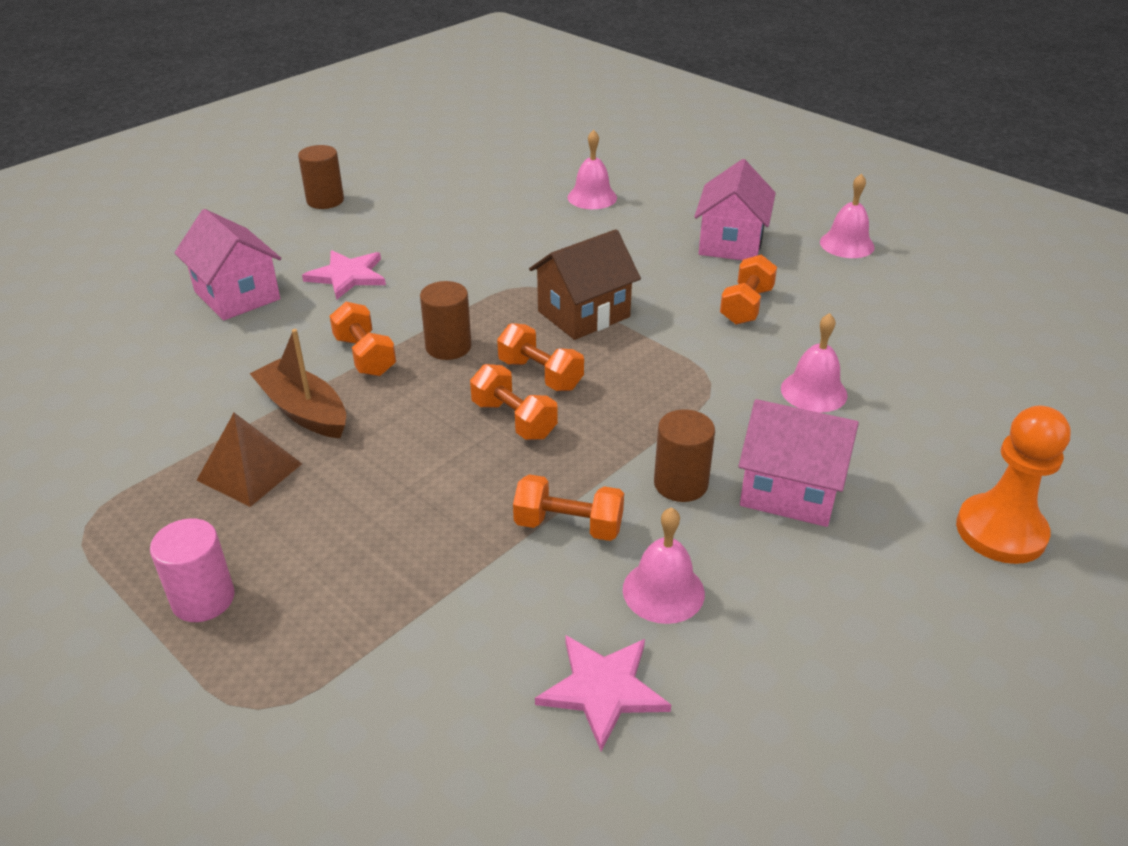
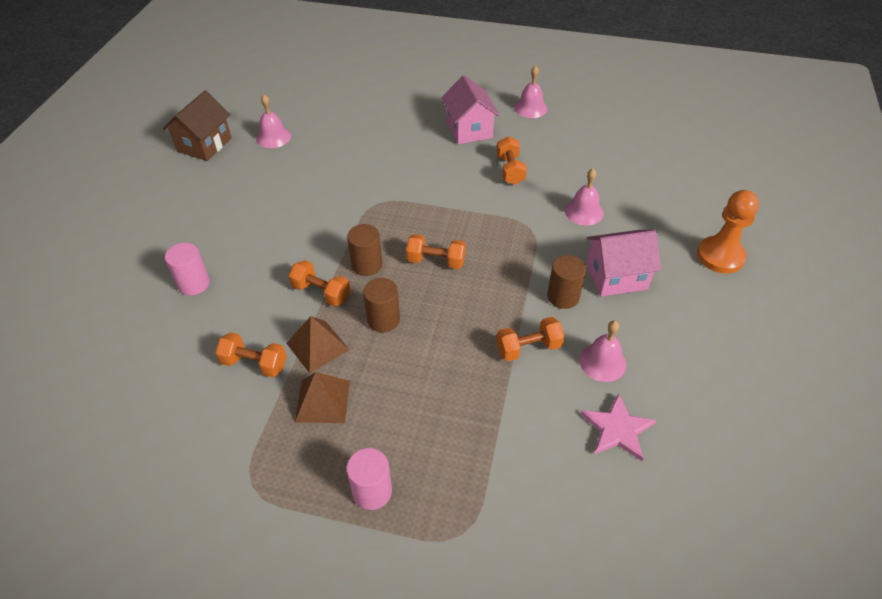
camera: 30 degrees left, 10 degrees up
pink house [174,209,281,321] -> pink cylinder [165,243,210,296]
brown boat [249,329,346,438] -> brown pyramid [286,316,349,373]
brown cylinder [298,145,344,209] -> brown cylinder moved to [363,278,400,332]
pink star [302,250,386,300] -> none
orange dumbbell [470,364,558,440] -> orange dumbbell moved to [215,332,287,377]
brown house [529,229,641,340] -> brown house moved to [163,91,232,161]
pink bell [567,130,617,209] -> pink bell moved to [256,95,291,148]

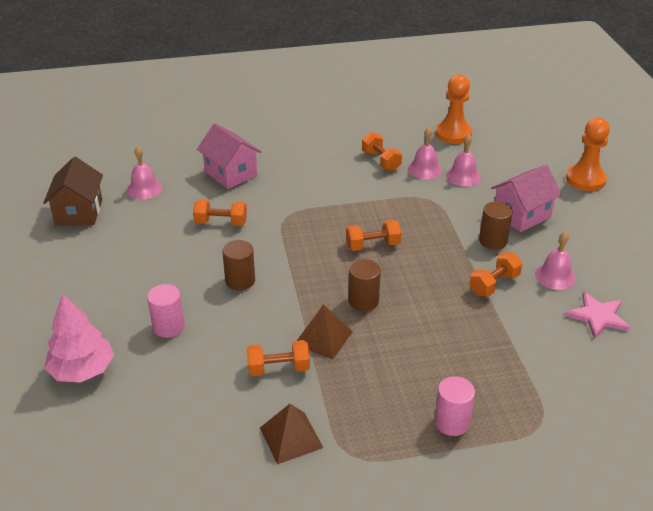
camera: 25 degrees left, 10 degrees down
orange dumbbell [288,260,351,307] -> orange dumbbell moved to [193,200,247,226]
brown pyramid [295,372,350,423] -> brown pyramid moved to [260,404,323,464]
brown cylinder [347,224,382,276] -> brown cylinder moved to [222,240,255,290]
pink house [441,75,500,144] -> pink house moved to [197,123,261,189]
pink bell [514,66,547,118] -> pink bell moved to [408,127,442,179]
none -> pink tree [44,294,114,383]
none -> orange pawn [436,74,472,144]

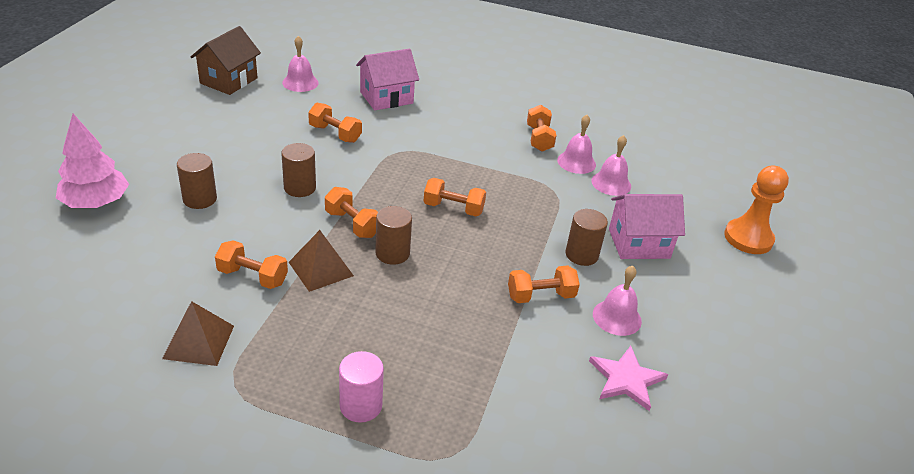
camera: 25 degrees right, 0 degrees up
pink cylinder [147,284,185,338] -> brown cylinder [177,153,217,209]
pink house [197,123,261,189] -> pink house turned 75 degrees clockwise [356,49,419,110]
orange pawn [436,74,472,144] -> none
none -> orange dumbbell [325,187,378,238]

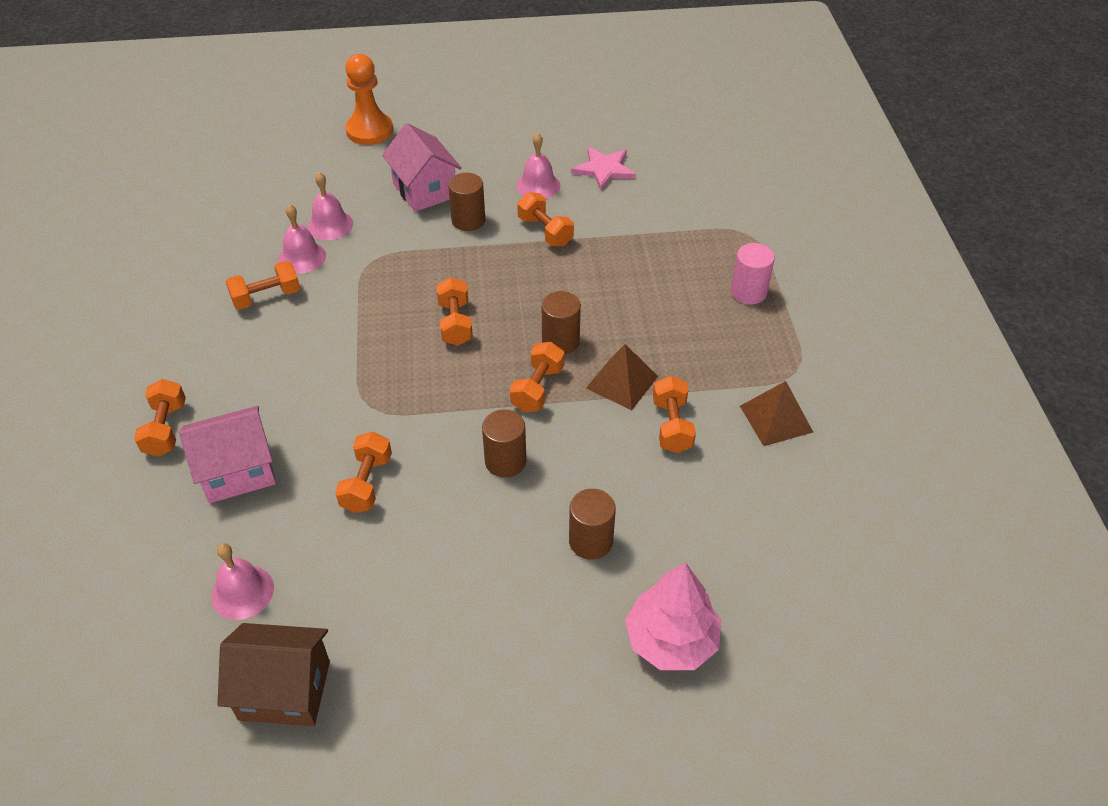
camera: 110 degrees left, 10 degrees up
pink house [356,49,419,110] -> pink house turned 60 degrees counterclockwise [179,406,276,503]
none -> orange dumbbell [134,379,186,457]

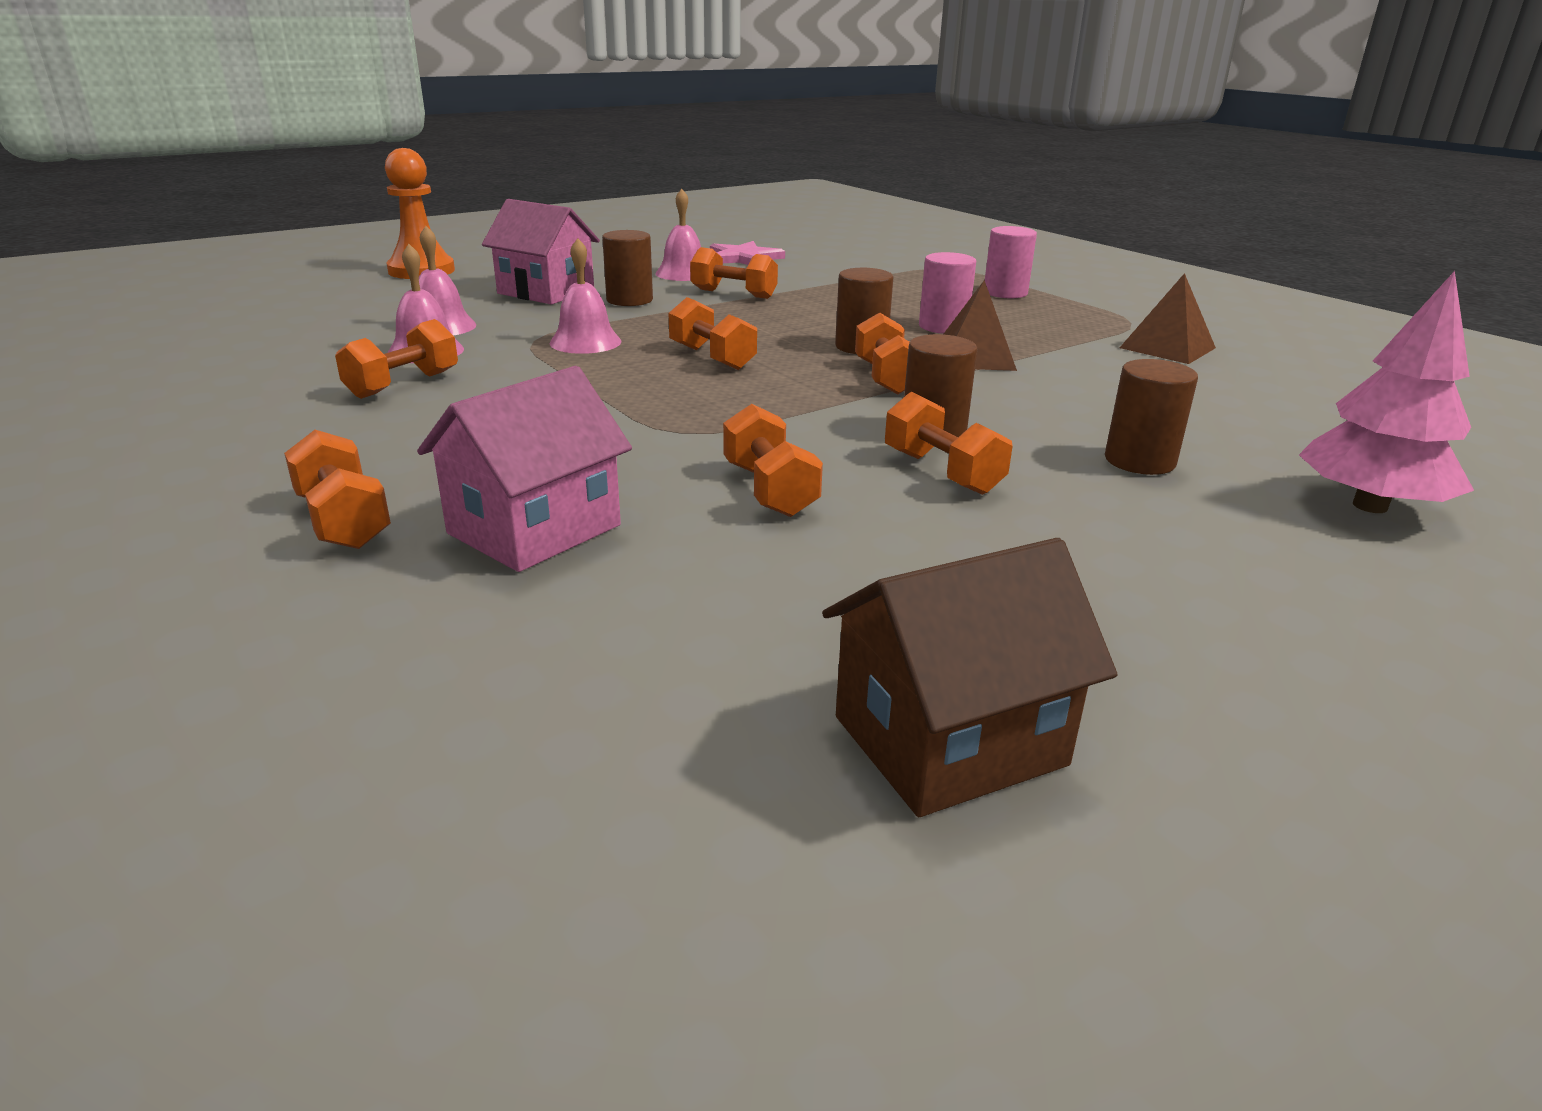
camera: 30 degrees left, 20 degrees down
pink bell [211,543,274,620] -> pink bell moved to [550,238,621,354]
orange dumbbell [653,376,696,453] -> orange dumbbell moved to [885,392,1013,495]
none -> pink cylinder [919,252,976,334]

